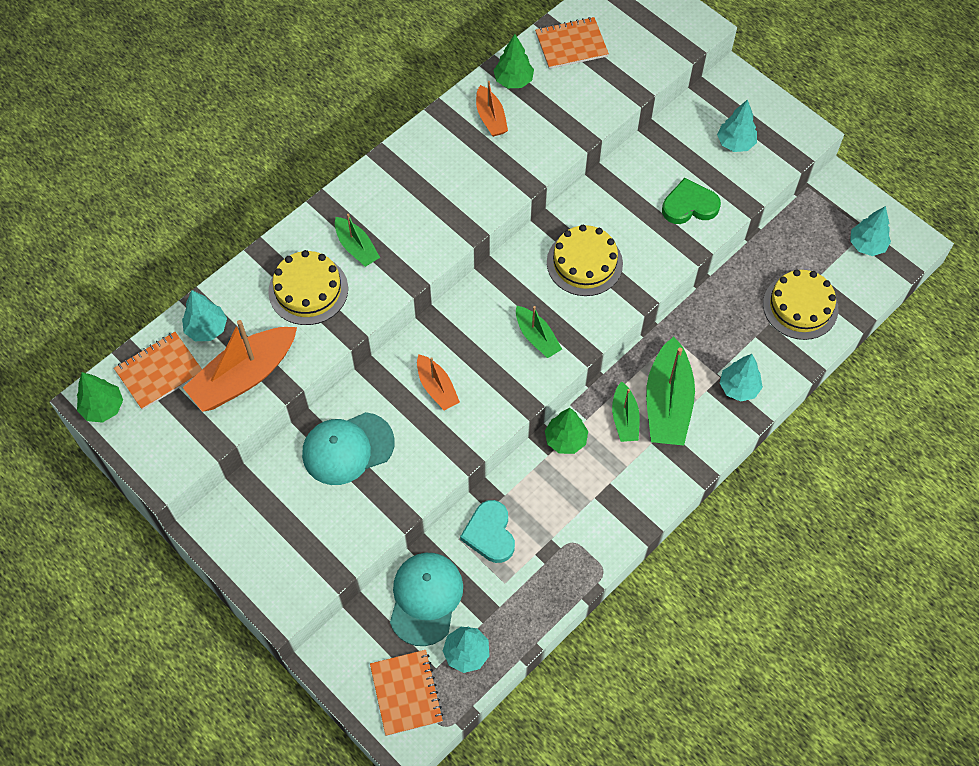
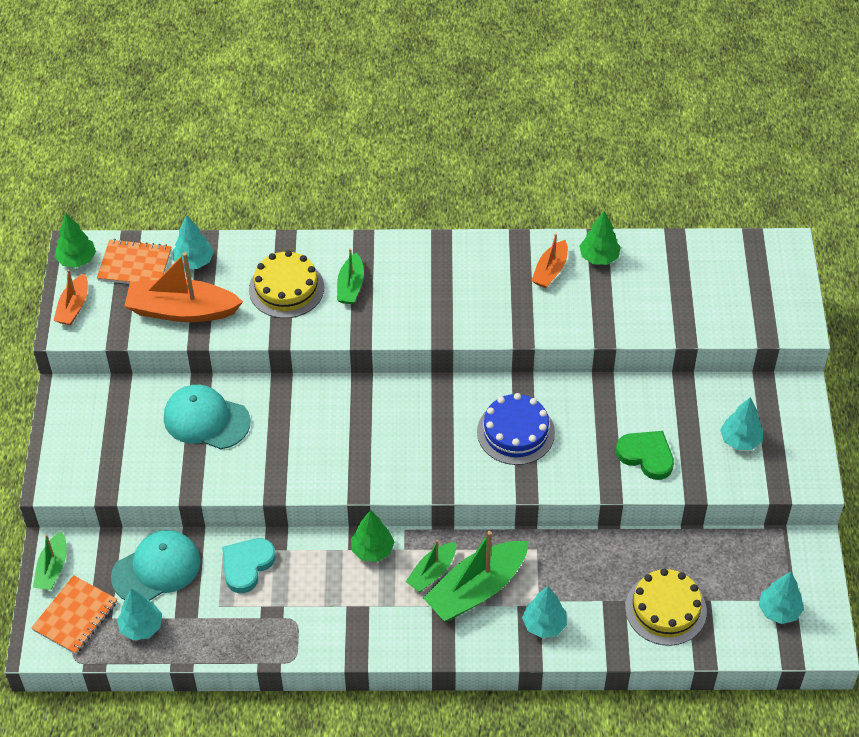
camera: 45 degrees right, 10 degrees down
orange boat [417,354,460,411] -> orange boat moved to [53,270,88,325]
green boat [516,306,562,358] -> green boat moved to [33,531,67,590]
orange notebook [535,17,609,69] -> none
yellow cake [547,225,623,296] -> blue cake [477,393,555,465]

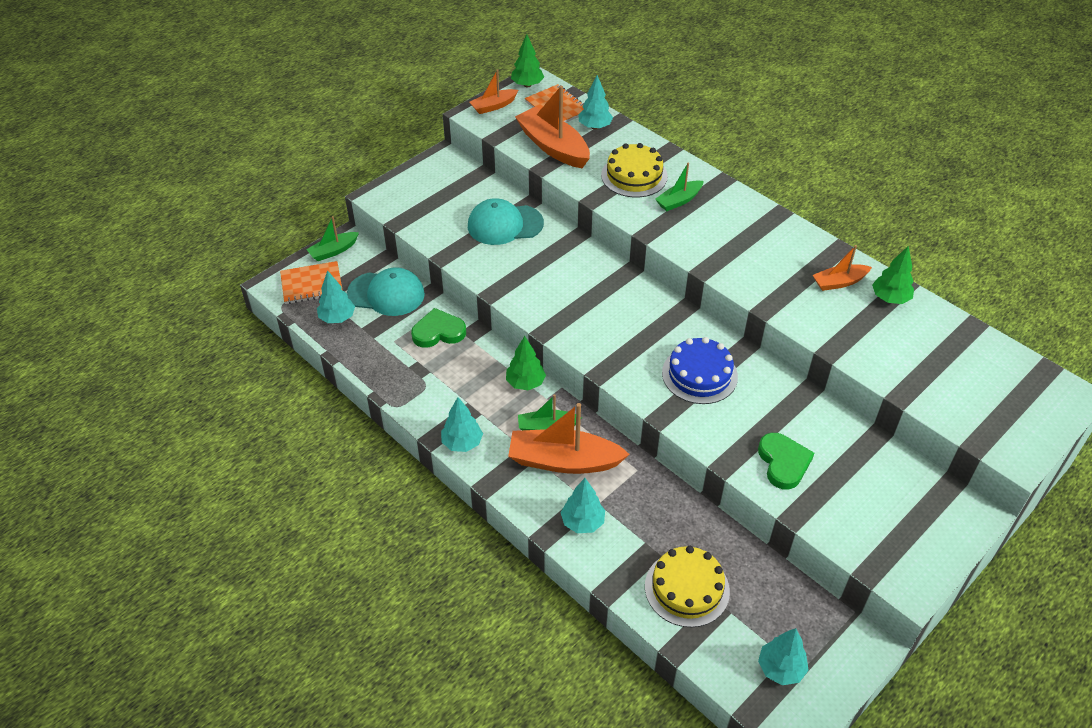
camera: 45 degrees right, 5 degrees down
turquoise cap [164,385,250,449] -> turquoise cap turned 75 degrees counterclockwise [468,198,544,245]
turquoise heart [222,538,276,593] -> green heart [411,308,466,348]
green boat [423,531,529,621] -> orange boat [508,403,630,474]
turquoise tree [720,397,764,450] -> turquoise tree moved to [441,397,483,452]

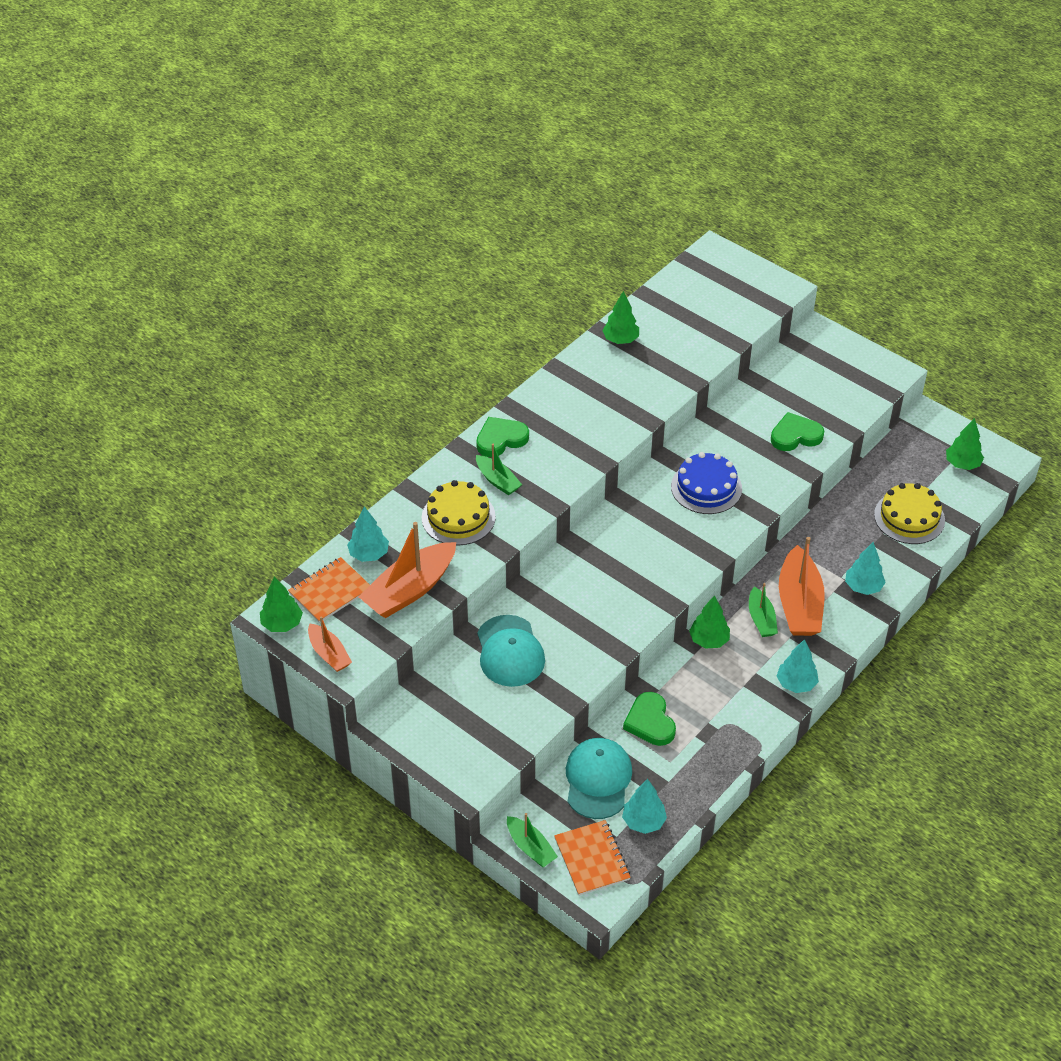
camera: 95 degrees left, 0 degrees up
turquoise tree [758,628,809,685] -> green tree [946,418,984,470]
orange boat [813,245,872,291] -> none
none -> green heart [476,417,529,457]

